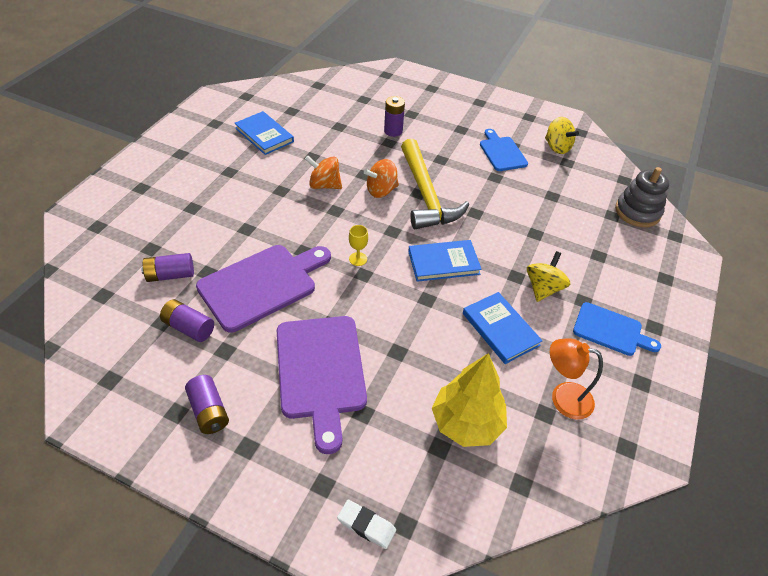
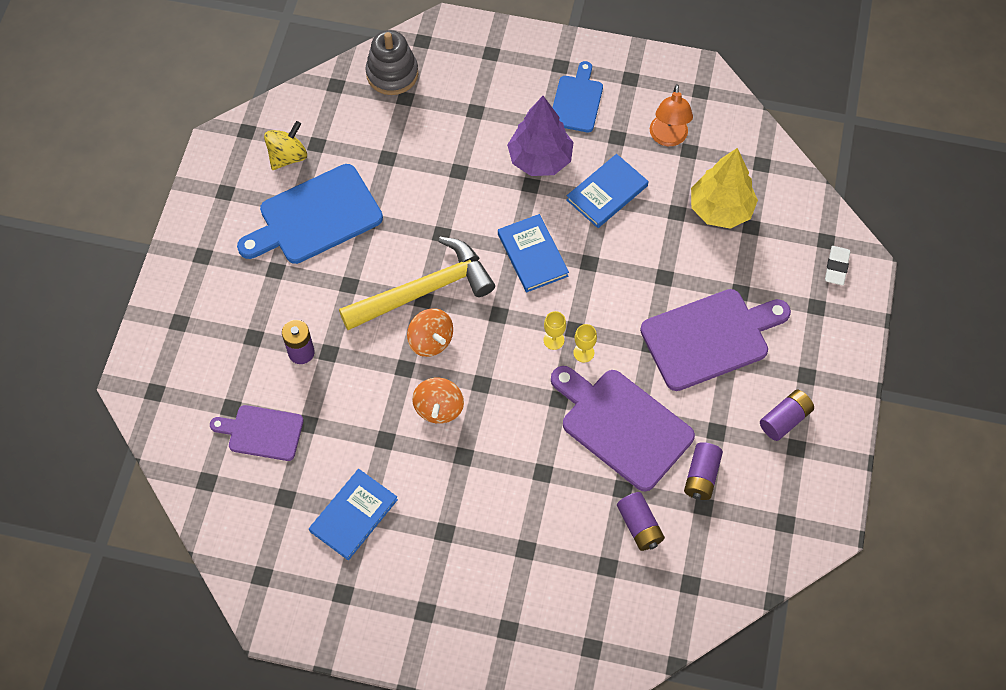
camera: 100 degrees left, 15 degrees up
blue cutting board [480,129,528,171] -> blue cutting board [237,164,383,264], size x1.69
yellow spinning top [527,251,570,302] -> purple tree [507,96,574,176]
none -> purple cutting board [210,405,304,461]
none -> yellow goblet [573,324,597,362]

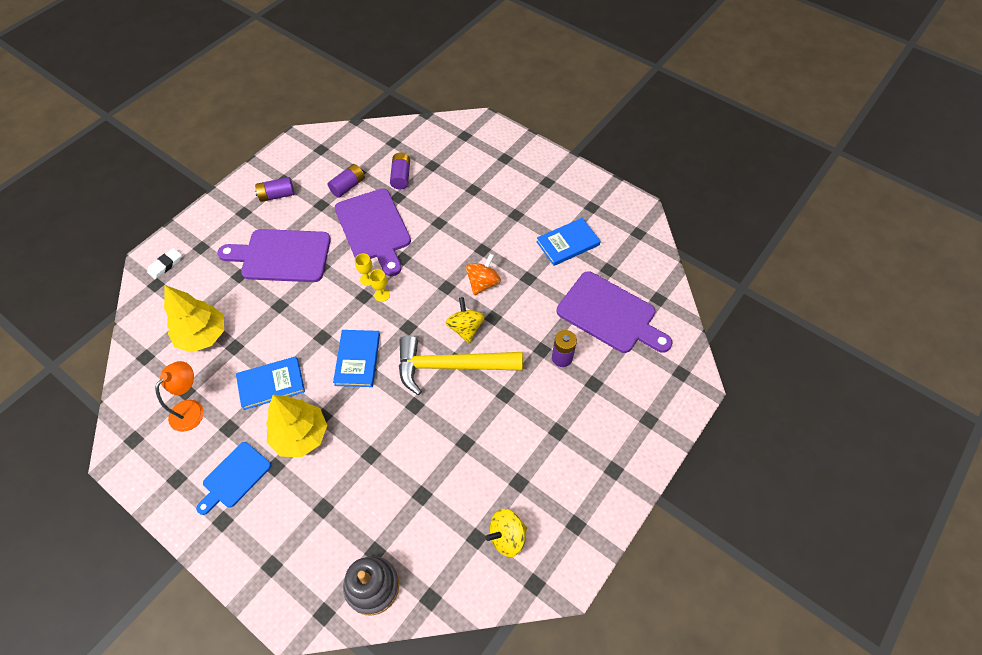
camera: 155 degrees left, 5 degrees down
purple cutting board [210,405,304,461] -> purple cutting board [556,271,672,353], size x1.69
blue cutting board [237,164,383,264] -> none
orange spinning top [407,308,453,357] -> yellow spinning top [446,297,485,343]
purple tree [507,96,574,176] -> yellow tree [266,394,327,457]

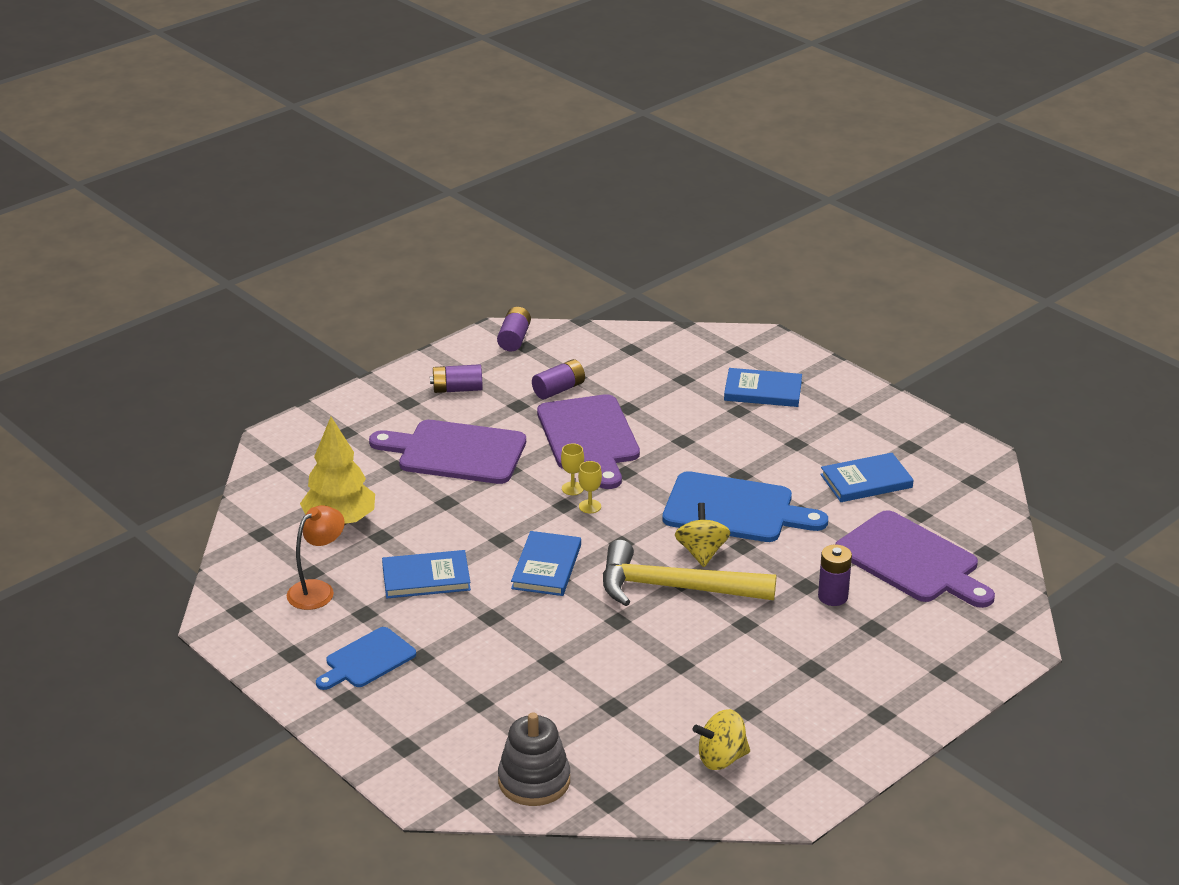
camera: 10 degrees right, 25 degrees down
white eraser [147,248,182,279] -> none
yellow tree [266,394,327,457] -> none
purple battery [390,153,410,189] -> purple battery moved to [497,307,531,351]
orange spinning top [466,253,501,295] -> blue cutting board [662,471,828,542]
none -> blue book [724,368,802,407]

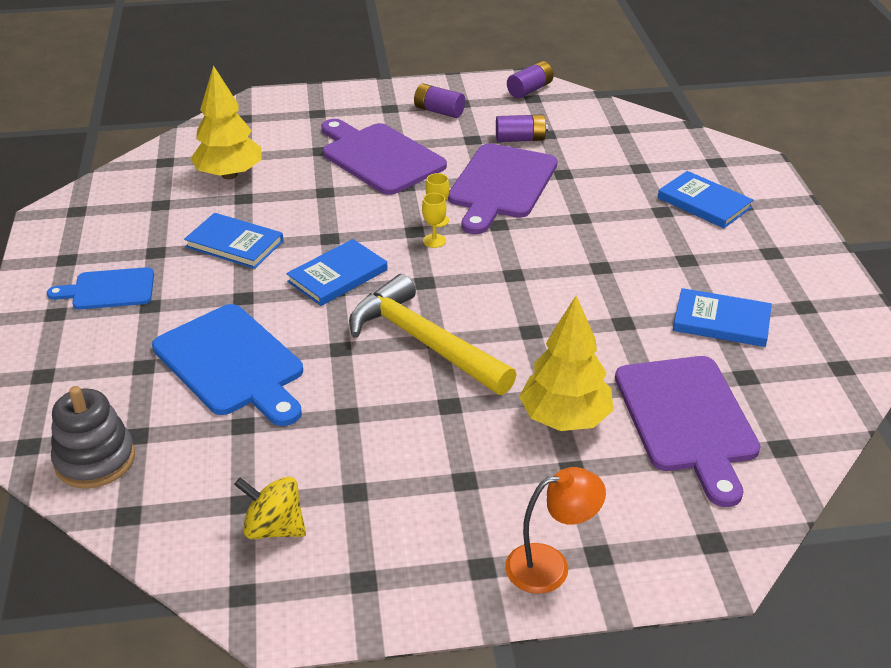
camera: 35 degrees right, 5 degrees up
orange lamp [287,505,345,610] -> orange lamp moved to [505,467,606,594]
blue cutting board [662,471,828,542] -> blue cutting board moved to [152,304,303,426]
yellow spinning top [675,503,730,567] -> none
purple battery [818,545,852,606] -> yellow tree [519,296,614,431]

